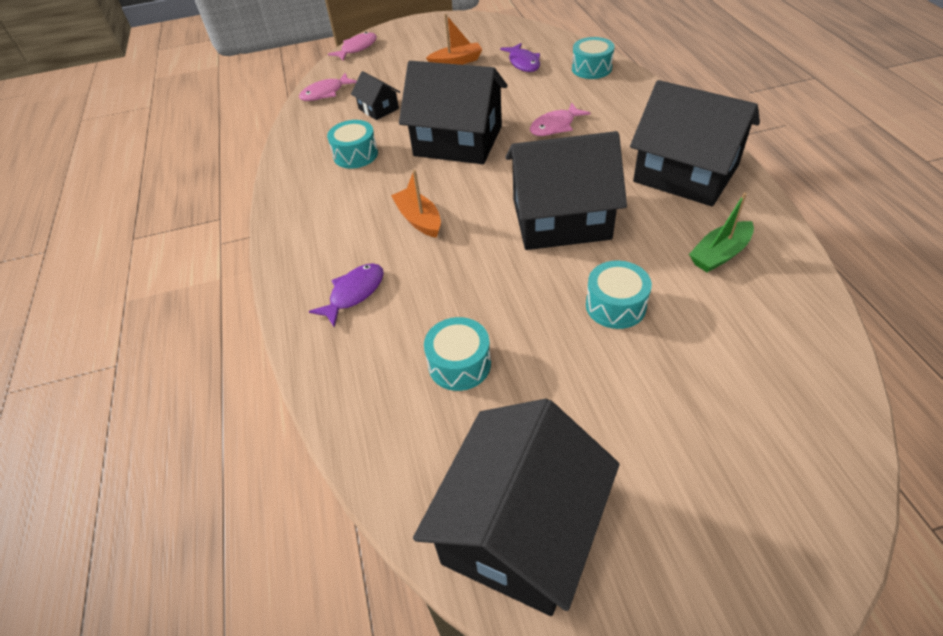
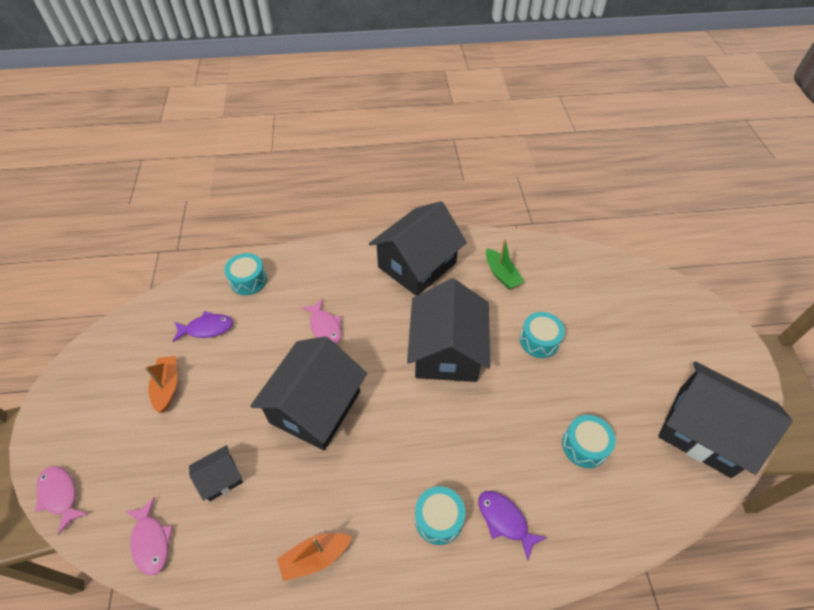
camera: 85 degrees left, 5 degrees up
turquoise drum [327,120,378,169] -> turquoise drum moved to [415,486,465,545]
orange boat [391,170,441,238] -> orange boat moved to [277,533,352,581]

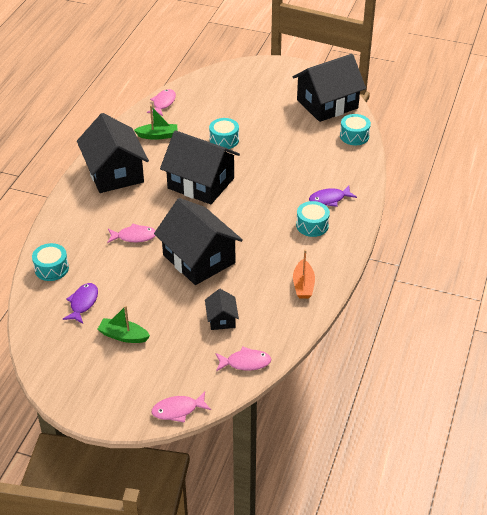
camera: 65 degrees left, 10 degrees down
orange boat [145,356,177,413] -> green boat [97,306,150,343]
turquoise drum [562,415,616,468] -> turquoise drum moved to [340,114,371,145]
none -> pink fish [147,89,176,116]

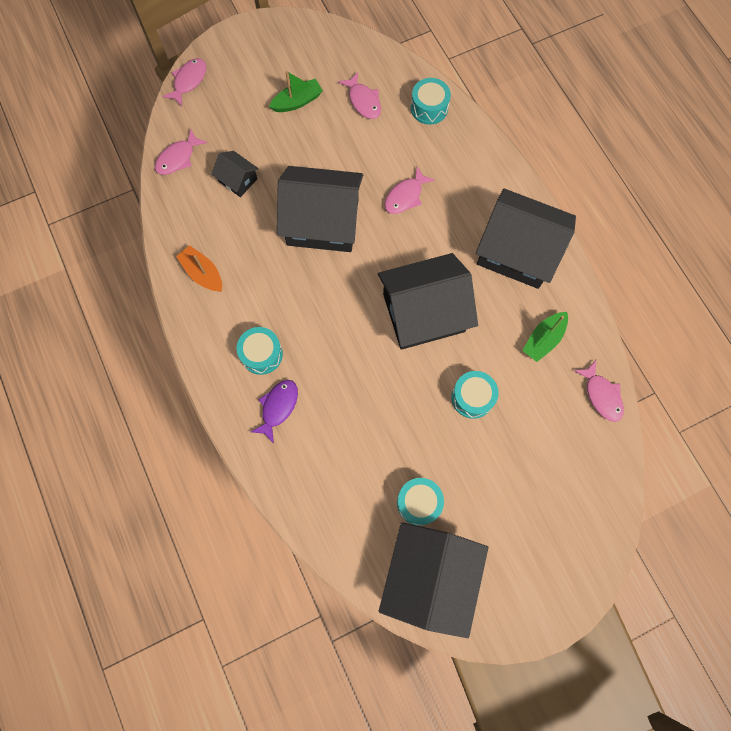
camera: 135 degrees right, 30 degrees up
purple fish [63,283,98,324] -> pink fish [338,72,381,119]
turquoise drum [340,114,371,145] -> turquoise drum moved to [397,478,444,526]

